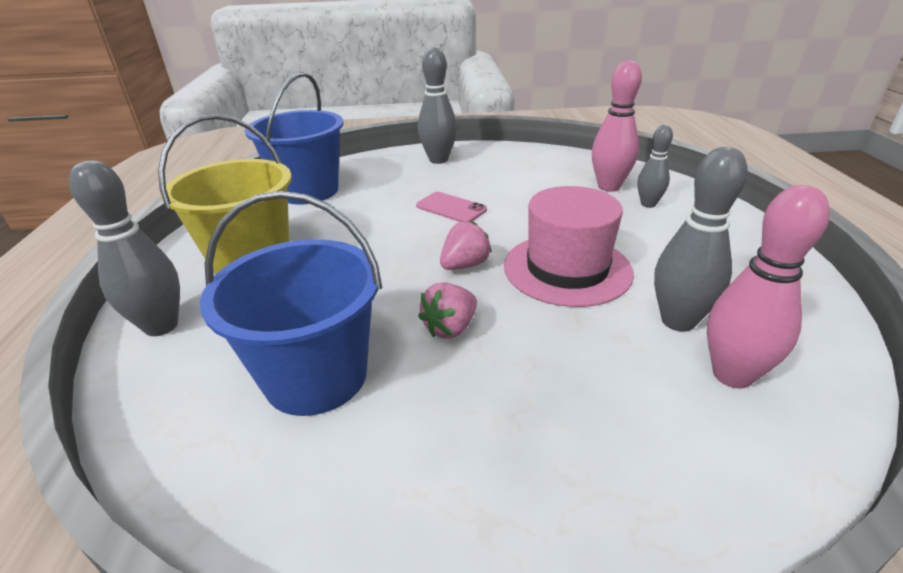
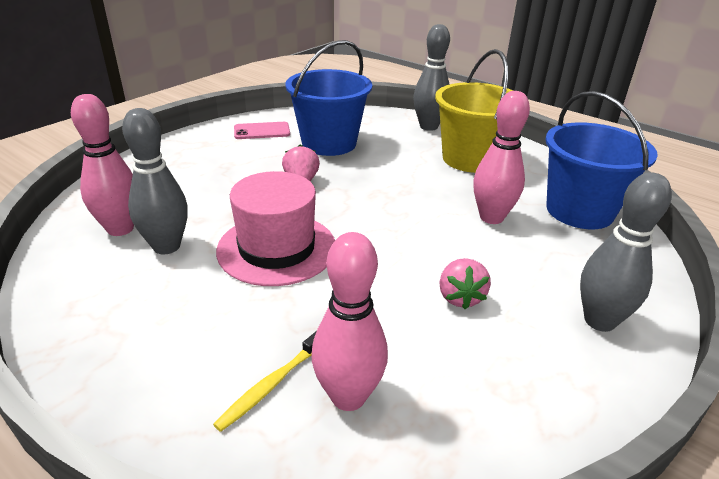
camera: 130 degrees right, 0 degrees up
pink phone [416,192,487,223] -> pink phone moved to [234,122,290,139]
pink strawberry [440,221,492,270] -> pink strawberry moved to [439,258,491,309]
grey bowling pin [638,125,673,208] -> yellow toothbrush [213,331,317,432]
none -> pink bowling pin [473,91,530,224]

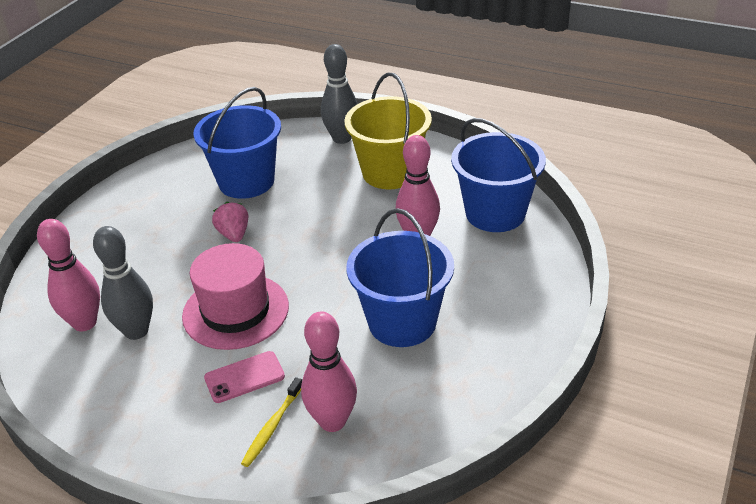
camera: 10 degrees left, 5 degrees up
pink phone [234,122,290,139] -> pink phone moved to [204,351,285,403]
pink strawberry [439,258,491,309] -> blue bucket [346,208,454,347]
grey bowling pin [580,172,672,332] -> none

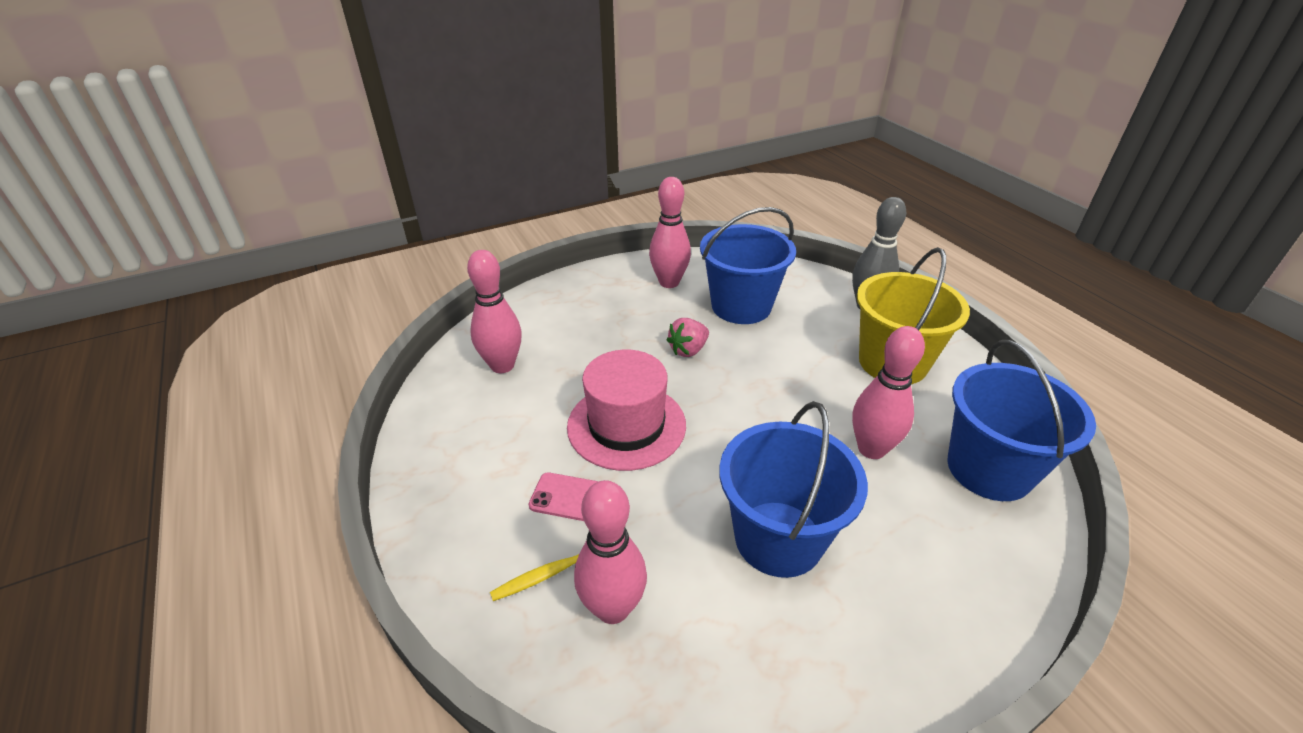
camera: 35 degrees right, 0 degrees up
grey bowling pin [93,226,153,340] -> none
pink strawberry [212,202,248,242] -> pink strawberry turned 150 degrees counterclockwise [667,318,709,357]
none -> pink bowling pin [649,177,691,288]

